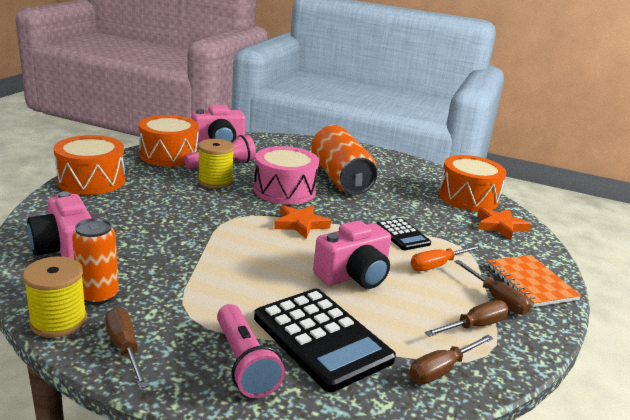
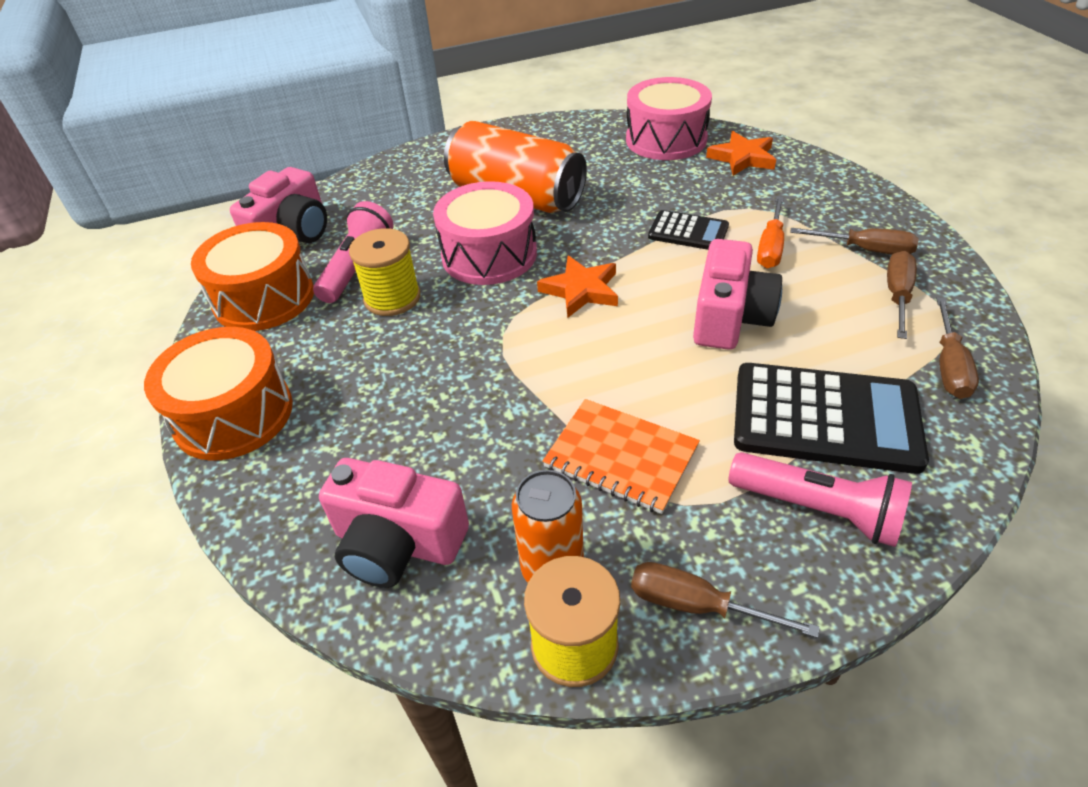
camera: 35 degrees left, 20 degrees up
orange drum [438,155,506,211] -> pink drum [626,77,712,160]
orange notebook [487,255,581,307] -> orange notebook moved to [542,399,700,514]

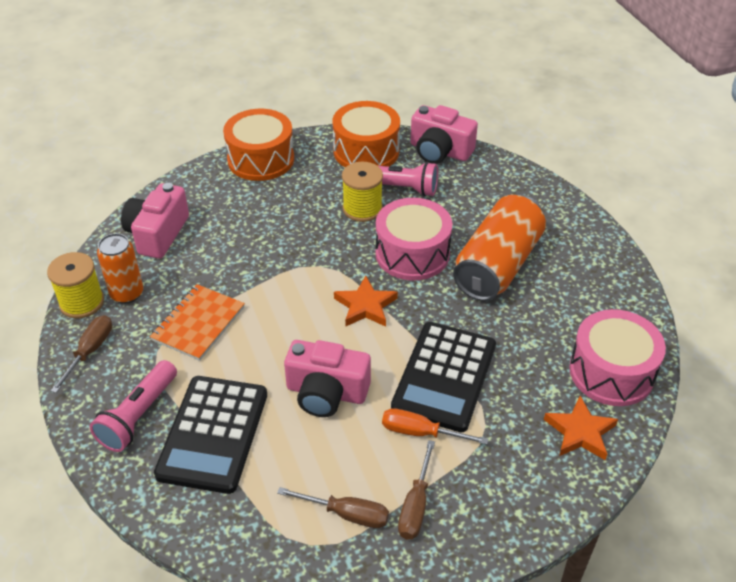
camera: 85 degrees right, 0 degrees up
black calculator [648,210,729,250] -> black calculator [391,322,496,432], size x1.85
brown screwdriver [936,298,979,399] -> none

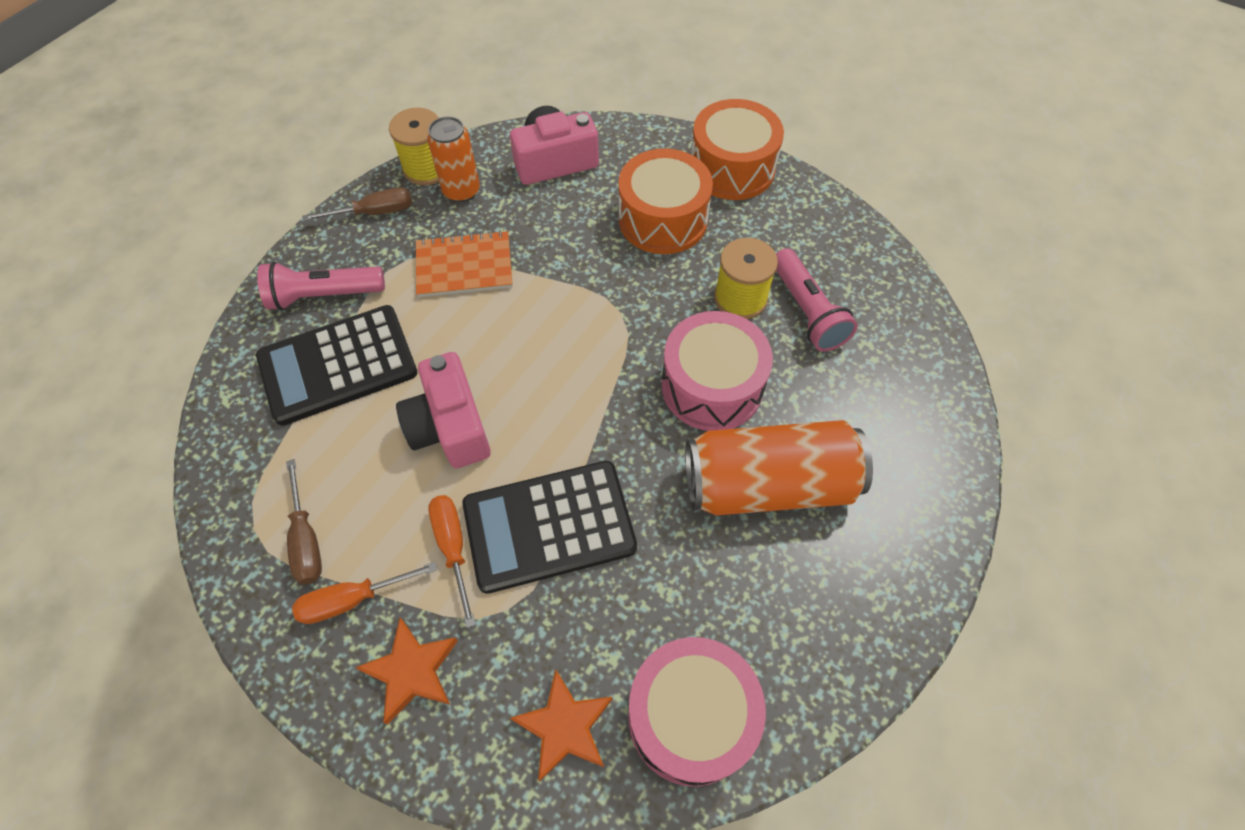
camera: 55 degrees right, 15 degrees up
orange drum [332,101,400,167] -> orange drum moved to [618,148,713,254]
orange star [334,276,398,327] -> orange star moved to [355,618,458,725]
brown screwdriver [398,440,435,539] -> orange screwdriver [292,562,437,624]
pink camera [410,105,478,164] -> none

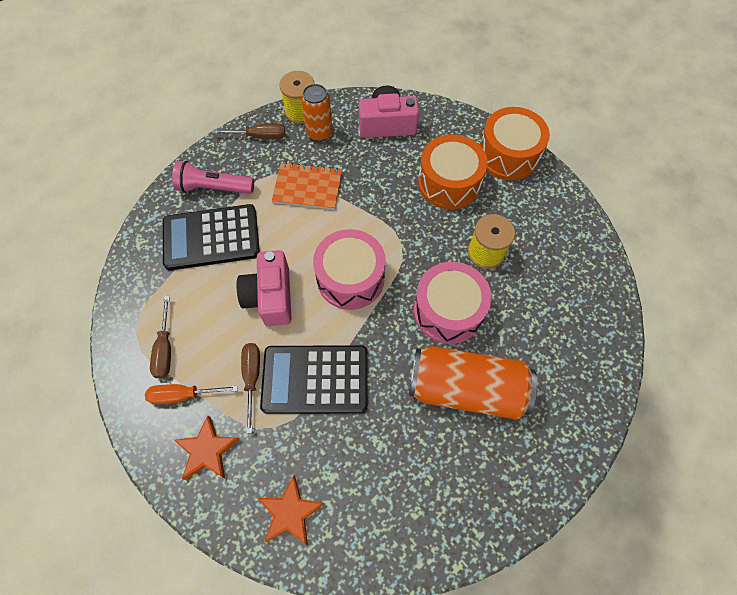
camera: 15 degrees right, 5 degrees up
orange screwdriver [428,495,476,628] -> brown screwdriver [241,343,260,433]
pink drum [628,637,766,787] -> pink drum moved to [313,229,386,310]
pink flashlight [776,248,857,352] -> none

